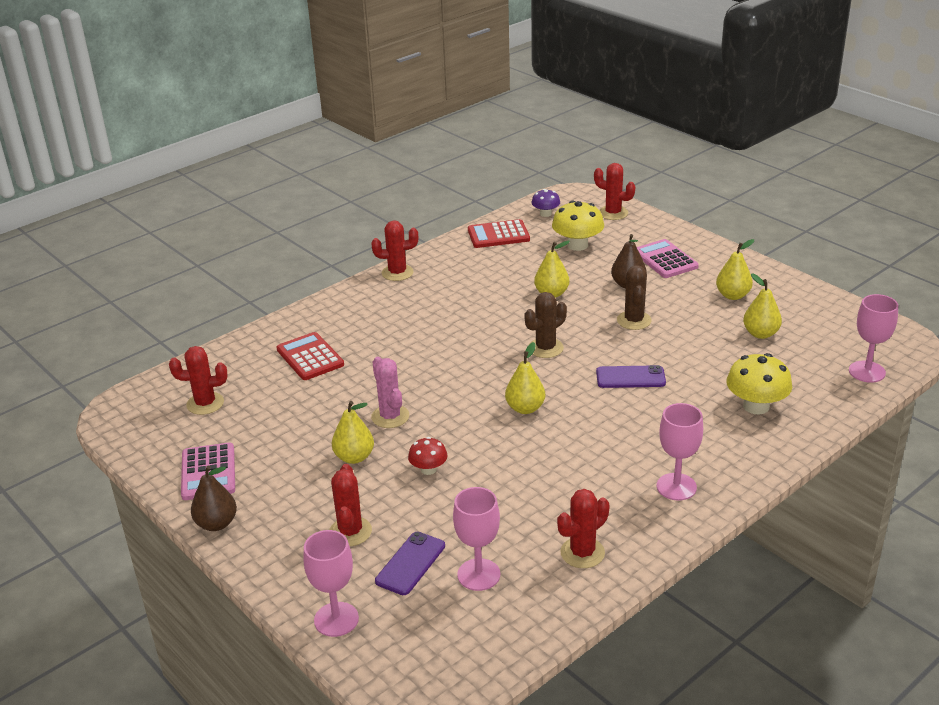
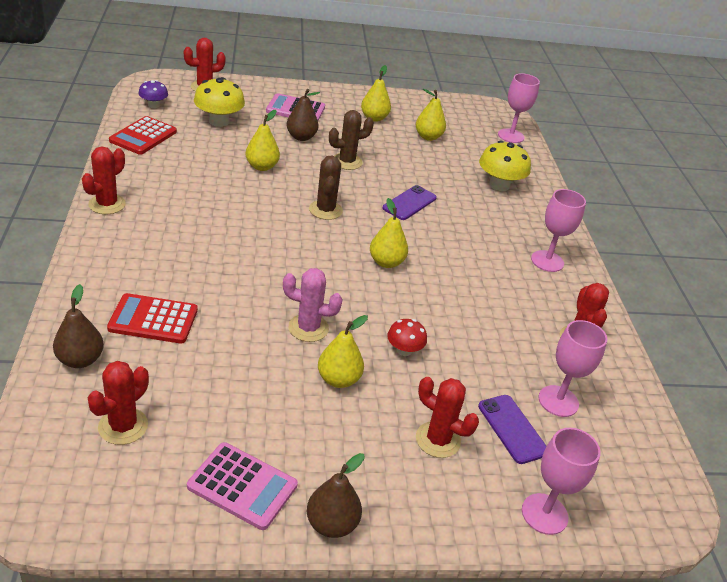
camera: 60 degrees left, 5 degrees up
brown cactus [617,265,652,330] -> brown cactus turned 60 degrees counterclockwise [329,110,374,170]
none -> brown pear [53,284,104,368]

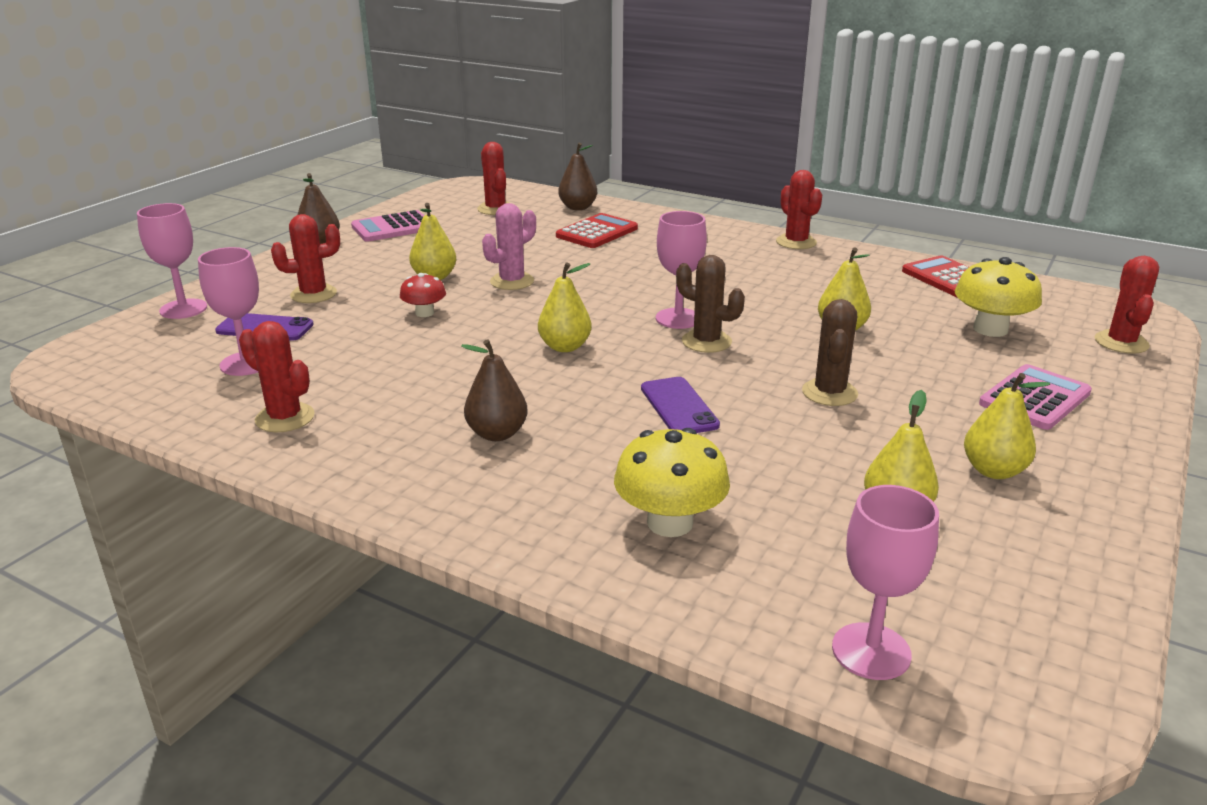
camera: 130 degrees right, 10 degrees down
purple mushroom [139,80,168,108] -> none
brown pear [287,89,320,141] -> brown pear moved to [461,339,528,441]
pink goblet [531,189,586,272] -> pink goblet moved to [656,211,707,329]

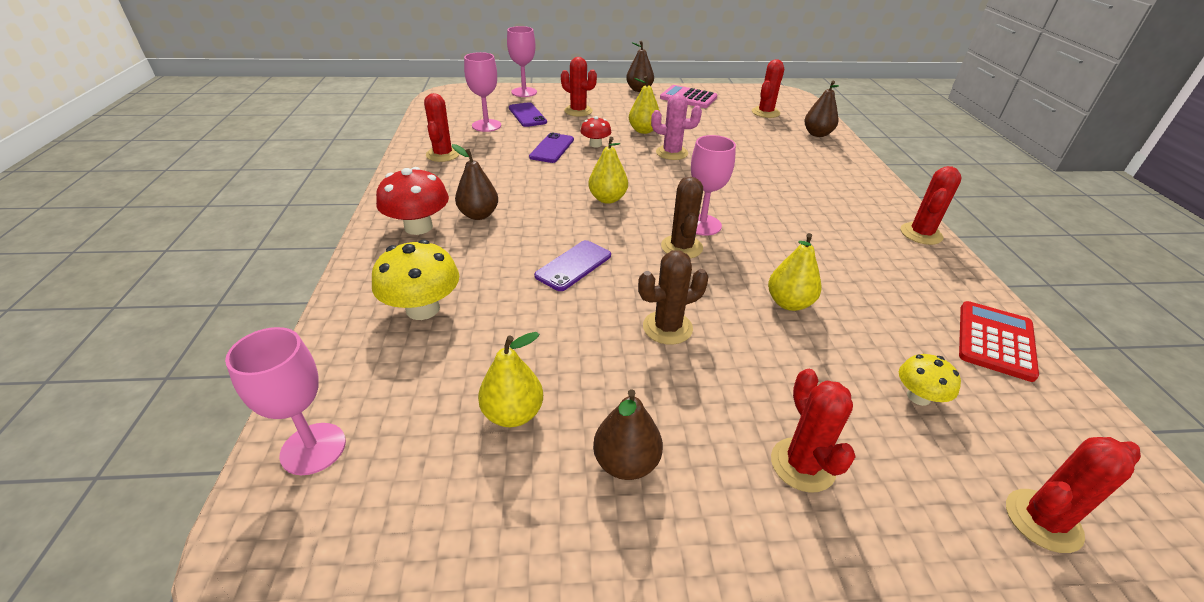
camera: 55 degrees right, 10 degrees up
red calculator [556,213,638,248] -> none
yellow mushroom [955,257,1042,337] -> yellow mushroom [899,354,961,406], size x0.58
yellow pear [964,373,1050,479] -> brown pear [593,389,663,480]
pink calculator [979,364,1092,430] -> red cactus [771,369,856,493]
none -> red mushroom [376,167,449,235]
none -> purple phone [529,133,574,163]

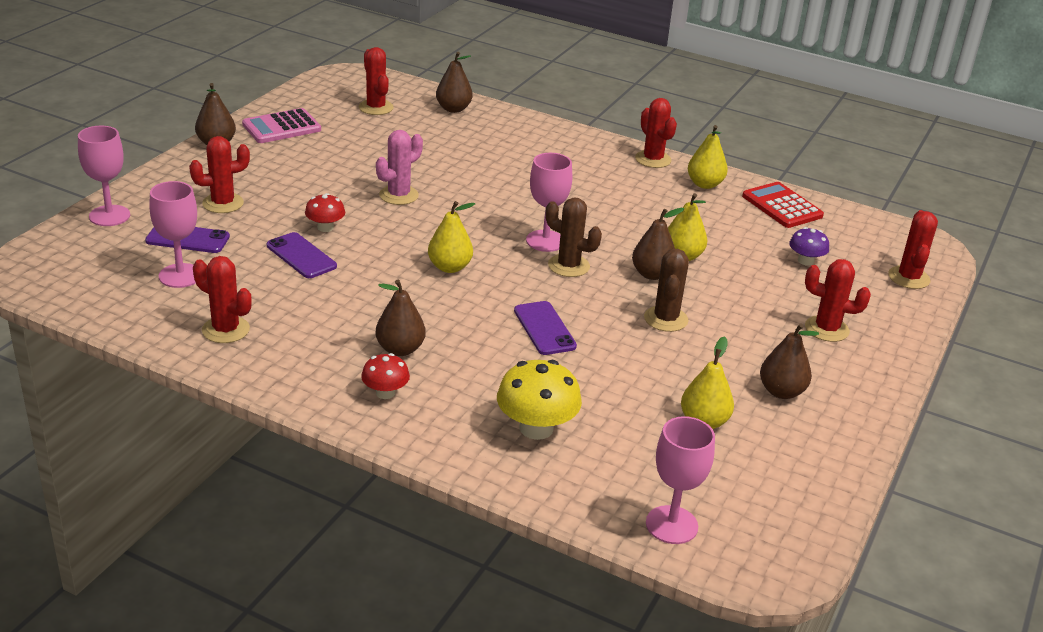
camera: 60 degrees left, 5 degrees down
red mushroom [376,167,449,235] -> red mushroom [361,353,410,399], size x0.58
yellow pear [629,76,660,134] -> yellow pear moved to [688,125,728,189]
yellow mushroom [899,354,961,406] -> purple mushroom [789,227,829,266]
none -> brown pear [632,208,684,280]

